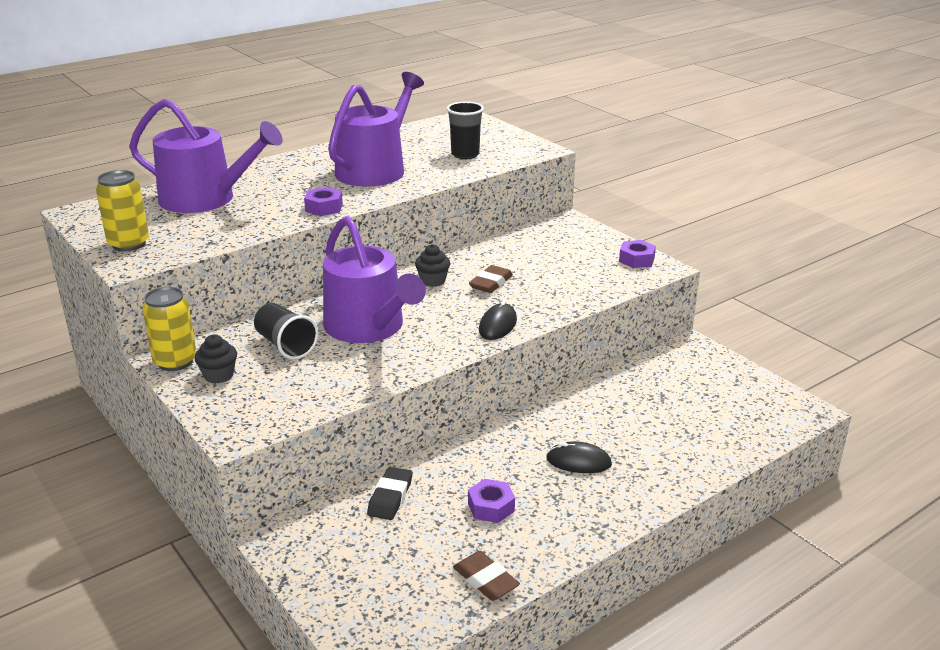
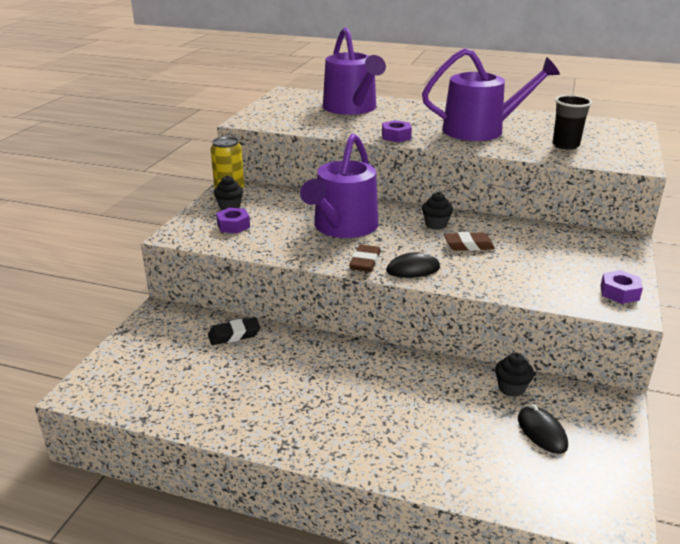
camera: 55 degrees right, 0 degrees up
yellow can [96,170,149,251] -> none
black cup [254,303,319,359] -> none
brown eraser [453,551,520,601] -> brown eraser moved to [349,245,381,272]
purple nut [468,479,515,523] -> purple nut moved to [216,208,250,233]
black mouse [546,441,612,473] -> black mouse moved to [518,404,568,454]
none -> black cupcake [495,353,534,397]

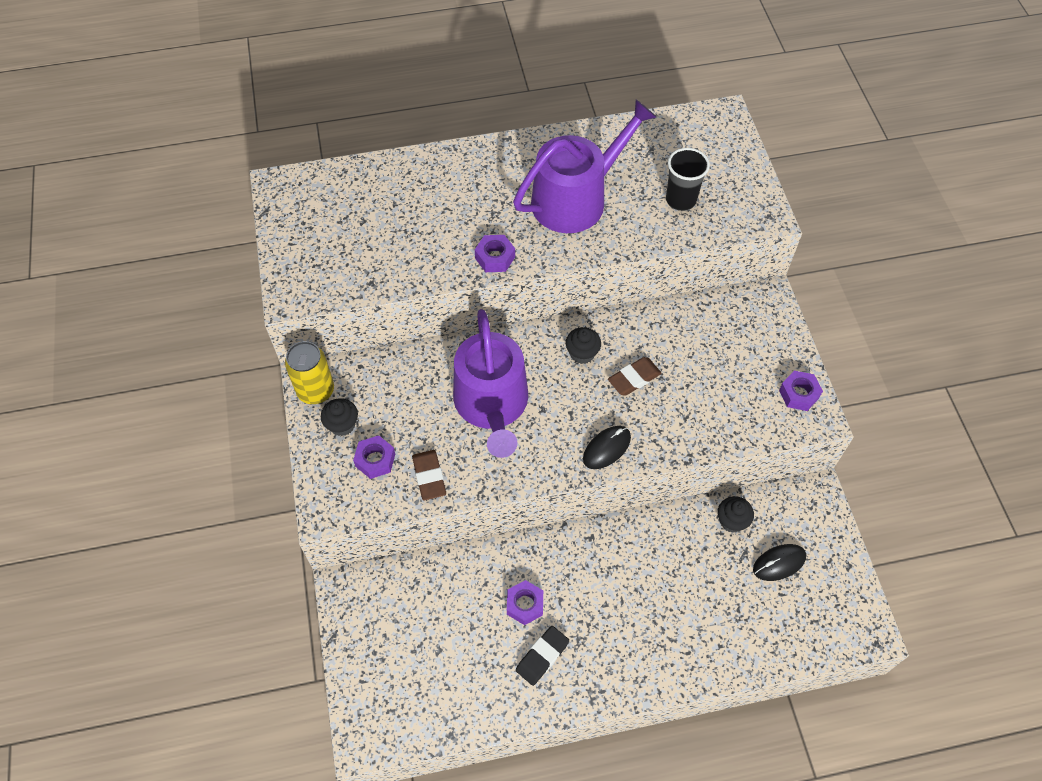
camera: 30 degrees left, 30 degrees up
black eraser [208,317,261,345] -> black eraser moved to [516,626,569,686]
purple watering can [323,27,386,115] -> none
brown eraser [349,245,381,272] -> brown eraser moved to [412,450,446,500]
black mouse [518,404,568,454] -> black mouse turned 60 degrees counterclockwise [753,544,806,581]
none -> purple nut [507,580,543,625]

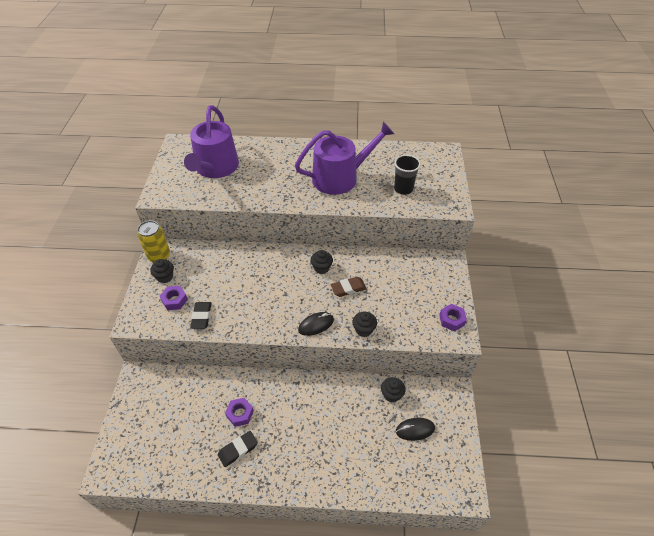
camera: 15 degrees right, 10 degrees down
brown eraser [412,450,446,500] -> black eraser [190,302,211,329]
purple watering can [453,309,528,458] -> purple watering can moved to [184,105,239,178]
purple nut [475,235,515,272] -> none
none -> black cupcake [352,312,377,337]

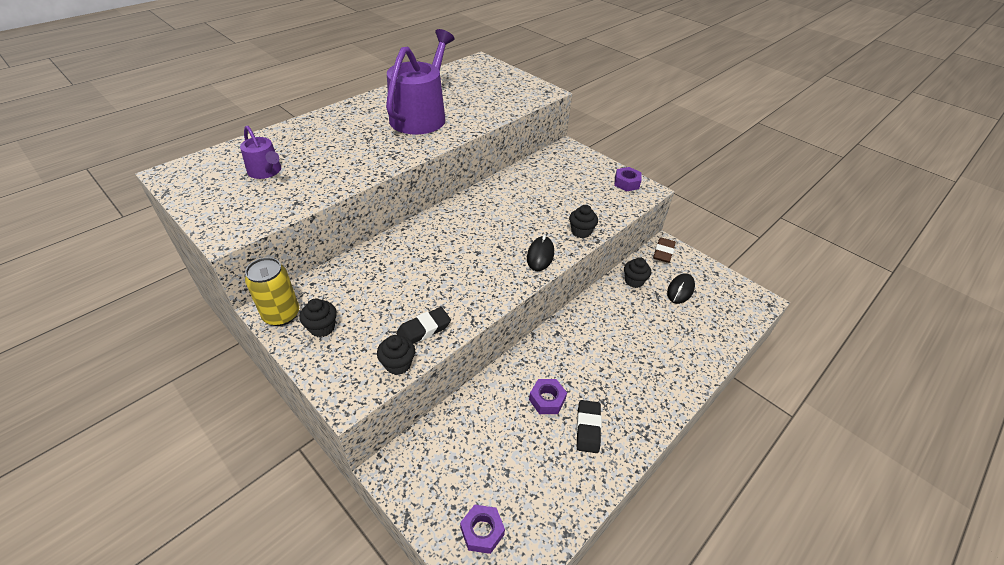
camera: 50 degrees left, 5 degrees down
purple nut [160,286,188,310] -> purple nut moved to [460,505,505,554]
purple watering can [184,105,239,178] -> purple watering can [240,126,281,179], size x0.50
black eraser [190,302,211,329] -> black eraser turned 75 degrees counterclockwise [396,307,451,344]
black cupcake [311,250,333,274] -> black cupcake moved to [377,335,415,375]
brown eraser [331,277,367,297] -> brown eraser moved to [653,237,676,263]
black cup [394,155,421,195] -> none

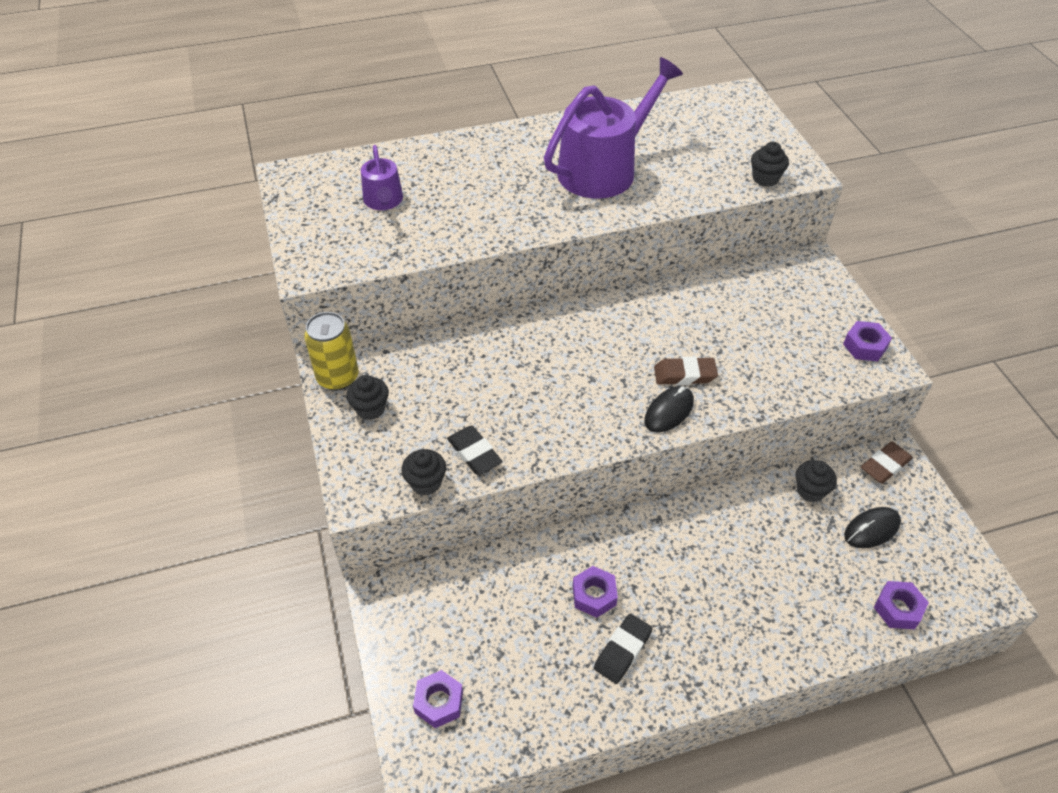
camera: 30 degrees right, 5 degrees up
black eraser [396,307,451,344] -> black eraser turned 60 degrees clockwise [447,426,503,475]
black cupcake [569,205,598,238] -> black cupcake moved to [751,142,789,187]
none -> brown eraser [654,357,718,385]
none -> purple nut [874,581,929,629]

